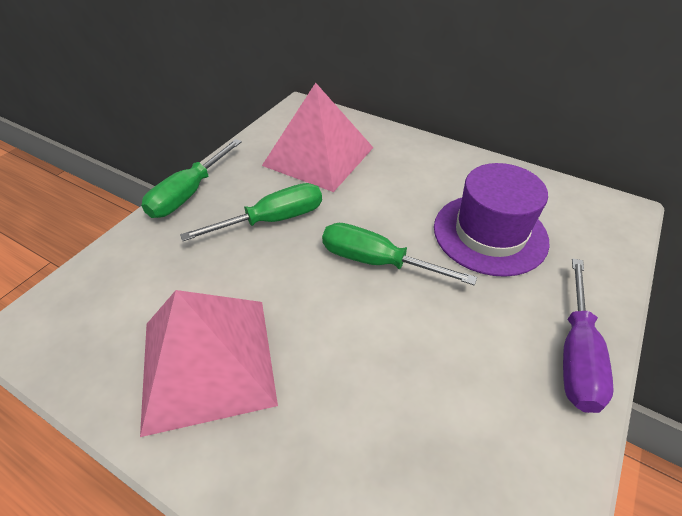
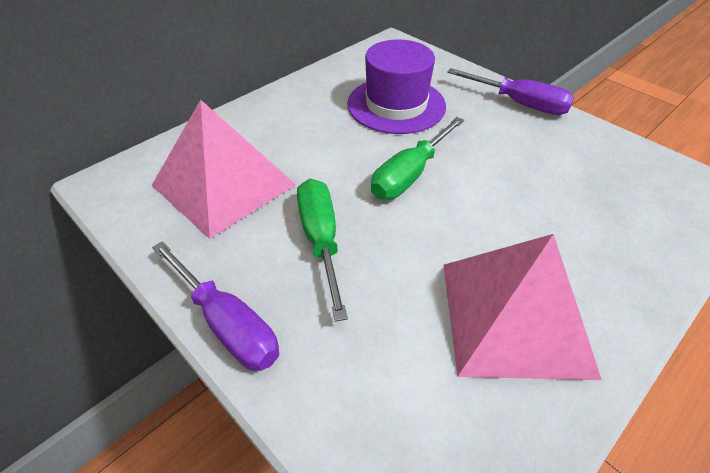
camera: 75 degrees left, 0 degrees up
green screwdriver [141,139,242,218] -> purple screwdriver [152,241,279,371]

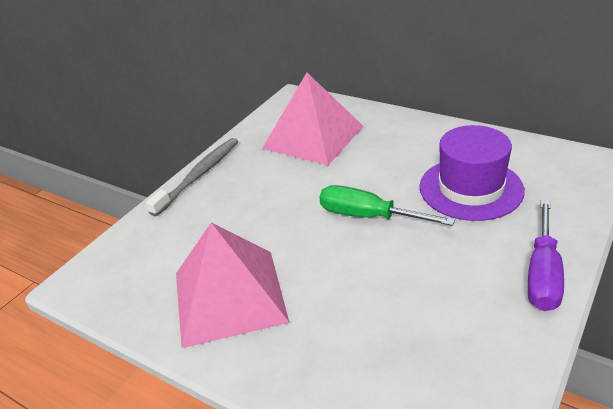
camera: 80 degrees right, 10 degrees down
purple screwdriver [152,241,279,371] -> grey toothbrush [146,138,239,216]
green screwdriver [297,179,348,322] -> none

